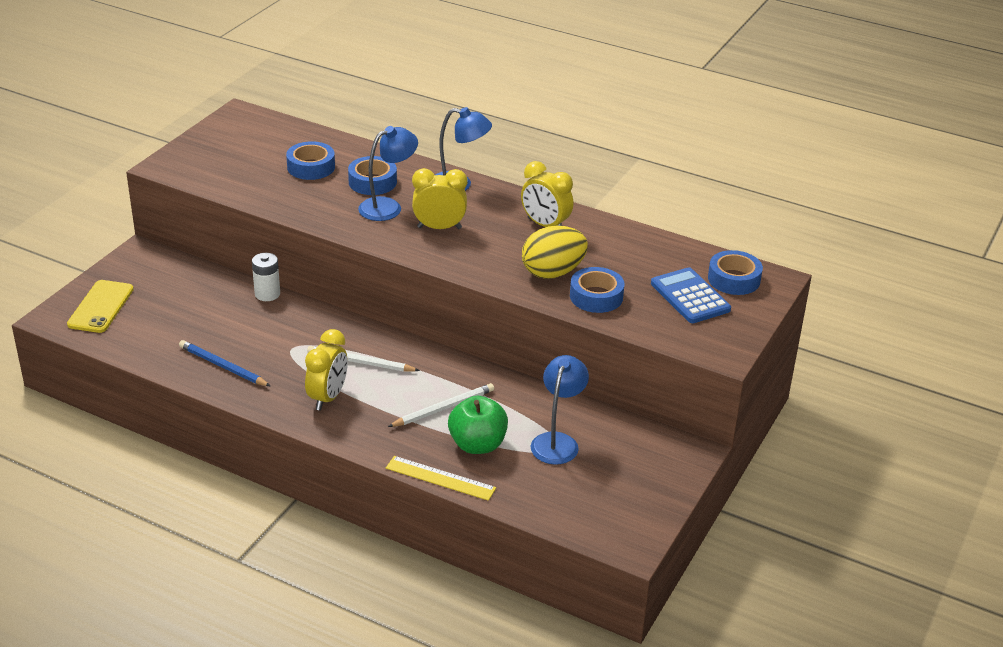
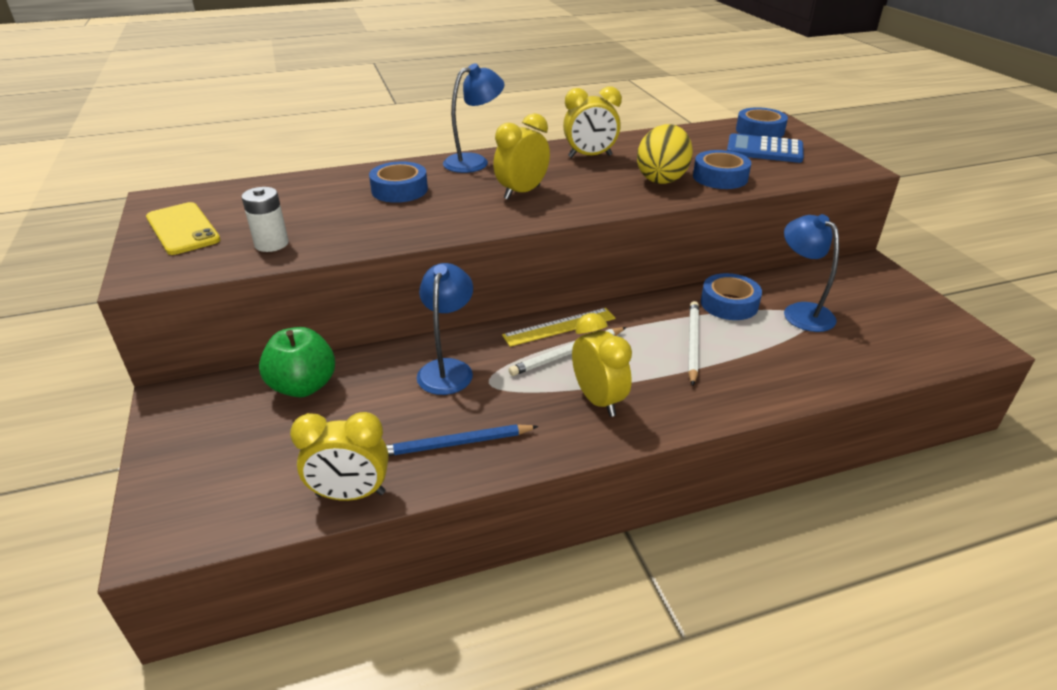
camera: 45 degrees left, 0 degrees up
yellow phone [67,280,134,333] -> yellow phone moved to [146,202,220,255]
white battery [252,253,280,301] -> white battery moved to [241,187,289,252]
blue tape [286,141,335,180] -> blue tape moved to [701,273,762,320]
blue lamp [358,126,418,221] -> blue lamp moved to [417,263,473,395]
yellow ruler [386,456,496,501] -> yellow ruler moved to [502,308,616,347]
green apple [448,396,508,454] -> green apple moved to [259,327,335,397]
none -> yellow clock [290,412,389,501]

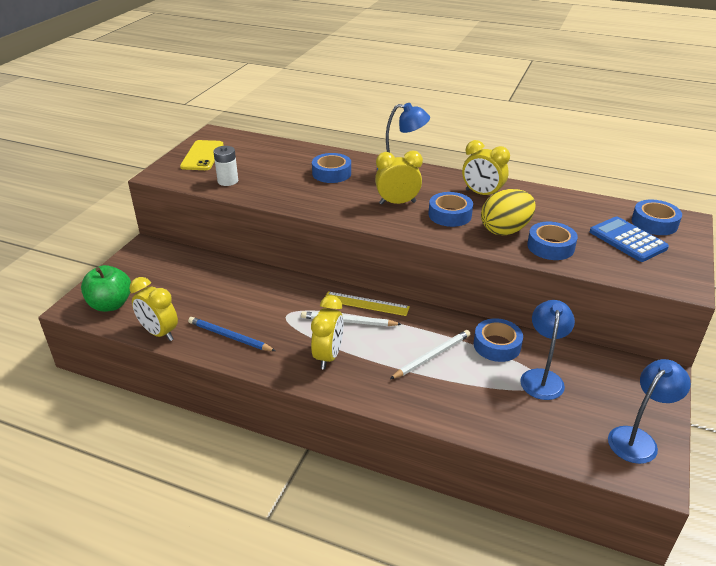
camera: 40 degrees right, 0 degrees up
green apple [259,327,335,397] -> green apple moved to [81,265,131,312]
blue lamp [417,263,473,395] -> blue lamp moved to [608,359,691,464]
none -> blue tape [428,192,473,227]

